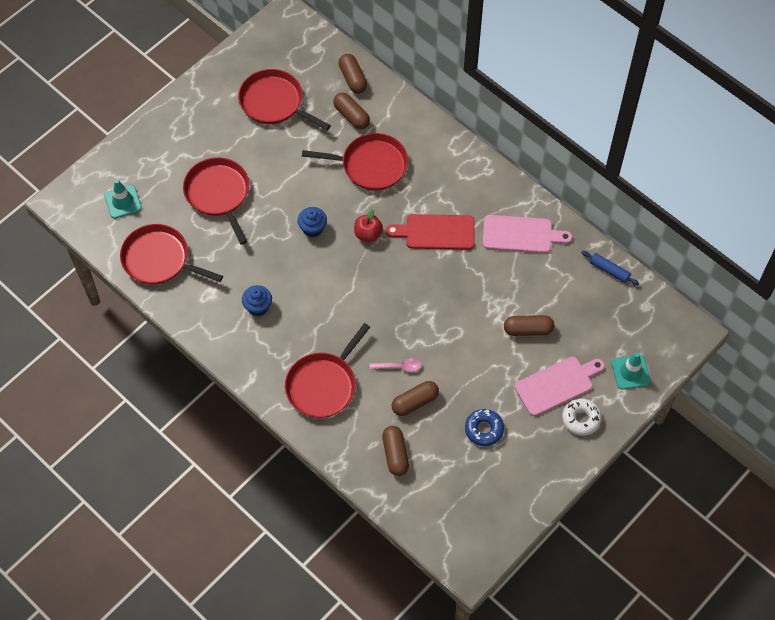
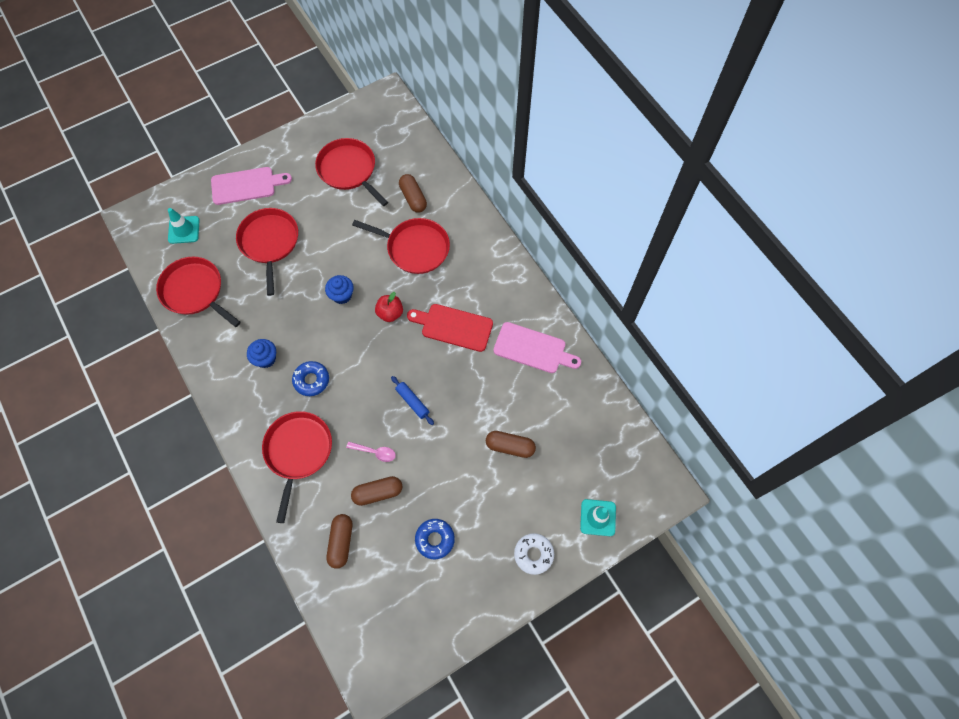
camera: 15 degrees right, 5 degrees up
red pan [285,323,370,418] -> red pan turned 135 degrees clockwise [262,411,332,523]
brown capsule [338,54,367,94] -> none
pink cutting board [515,357,605,416] -> pink cutting board moved to [211,167,292,205]
blue rolling pin [581,250,639,285] -> blue rolling pin moved to [391,376,434,425]
none -> blue donut [292,361,329,396]

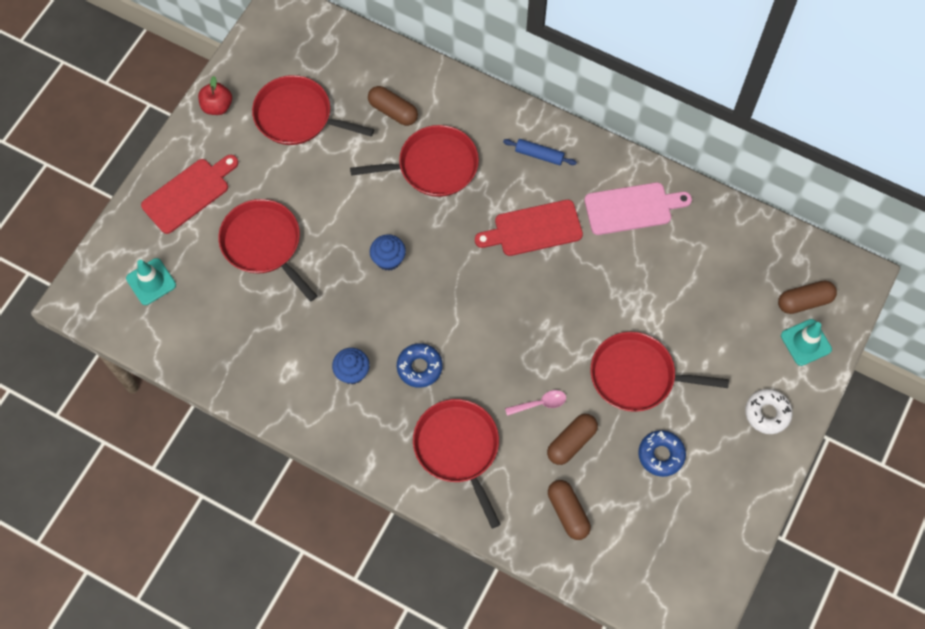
camera: 30 degrees left, 0 degrees up
red pan [156,257,241,327] -> red pan moved to [590,332,729,412]
pink cutting board [211,167,292,205] -> red cutting board [141,155,238,234]
red apple [375,292,403,322] -> red apple moved to [198,76,232,115]
blue rolling pin [391,376,434,425] -> blue rolling pin moved to [503,139,577,165]
brown capsule [486,431,536,458] -> brown capsule moved to [778,281,837,314]

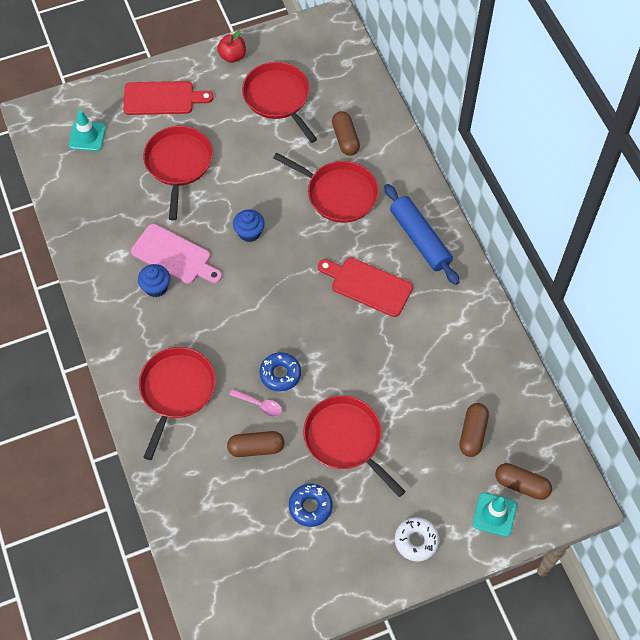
camera: 40 degrees right, 5 degrees down
blue donut [397,343,442,388] -> blue donut moved to [259,352,301,392]
blue rolling pin [503,139,577,165] -> blue rolling pin [384,184,459,285], size x1.87
brown capsule [548,480,591,540] -> brown capsule moved to [459,403,489,457]
pink cutting board [585,182,692,235] -> pink cutting board moved to [131,224,222,284]

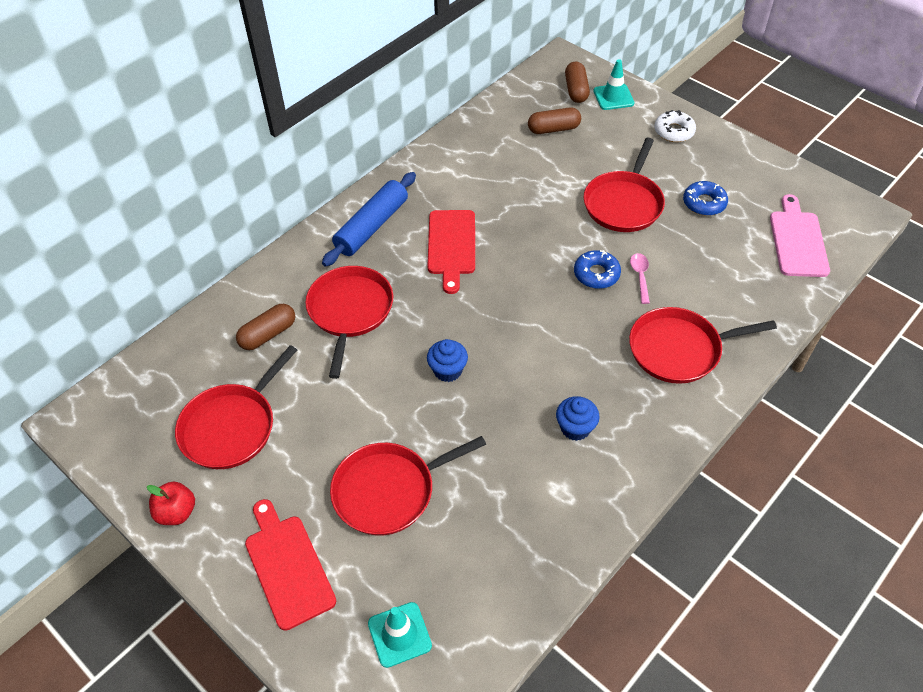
camera: 115 degrees left, 10 degrees down
pink cutting board [131,224,222,284] -> pink cutting board moved to [770,194,830,277]
brown capsule [227,431,285,457] -> none

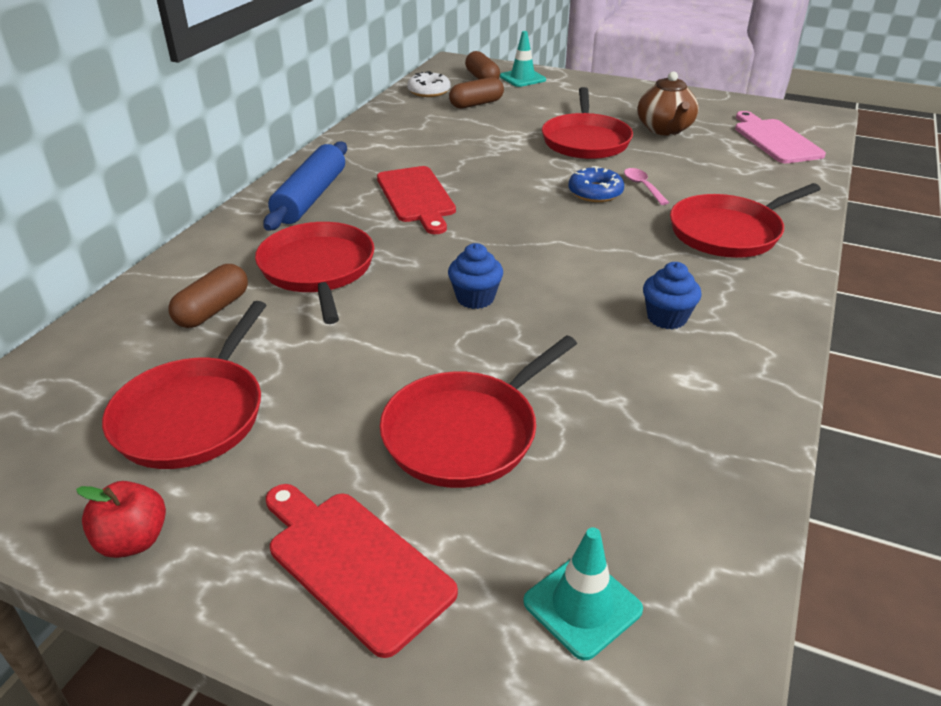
camera: 20 degrees left, 15 degrees down
white donut [654,110,696,142] -> white donut moved to [407,71,450,97]
blue donut [683,181,728,216] -> brown teapot [637,71,699,136]

